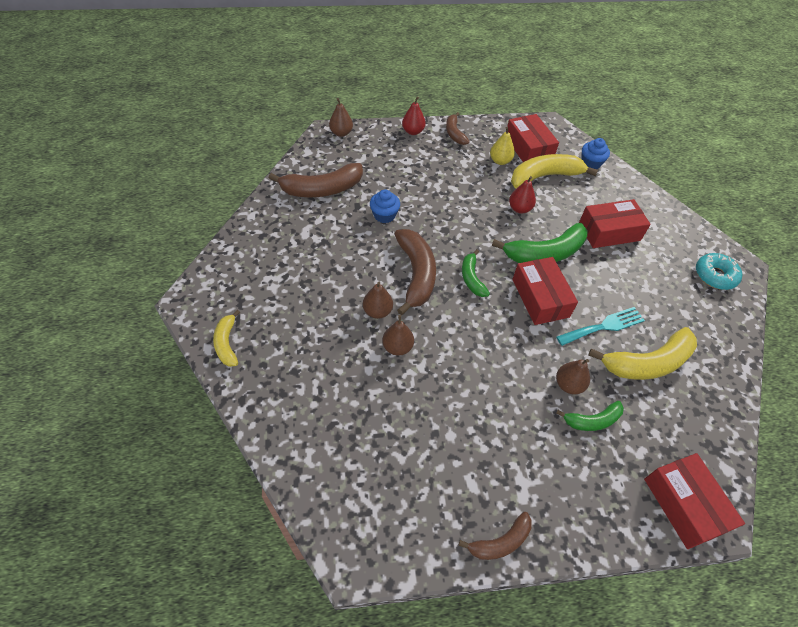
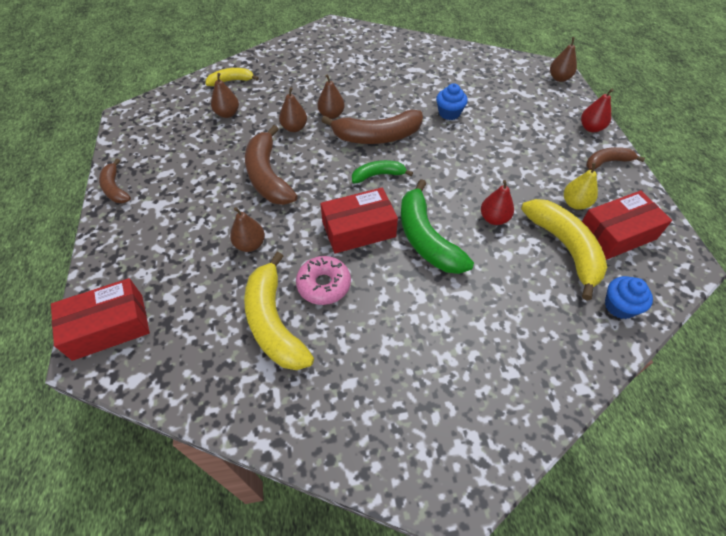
camera: 90 degrees right, 0 degrees up
yellow banana [213,310,240,367] -> yellow banana moved to [206,68,259,86]
brown banana [269,163,363,197] -> brown banana moved to [245,125,298,205]
turquoise fork [556,307,645,346] -> pink donut [296,256,351,305]
green banana [556,401,624,431] -> none
red box [579,199,651,248] -> none
turquoise donut [696,253,742,290] -> none
none -> brown pear [211,73,239,118]

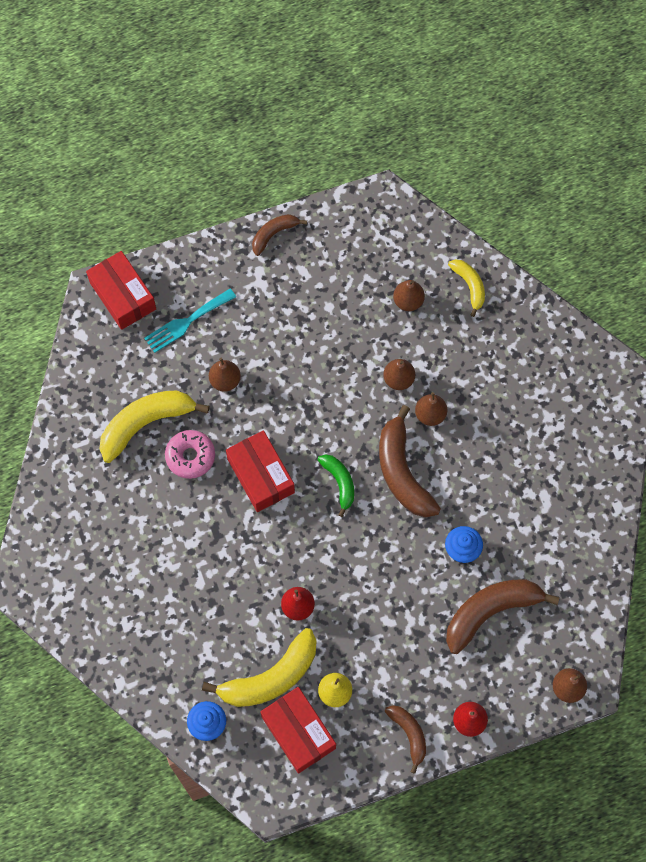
camera: 80 degrees right, 15 degrees up
brown banana [245,125,298,205] -> brown banana moved to [446,579,559,654]
green banana [401,179,474,274] -> none
none -> turquoise fork [144,289,236,353]

